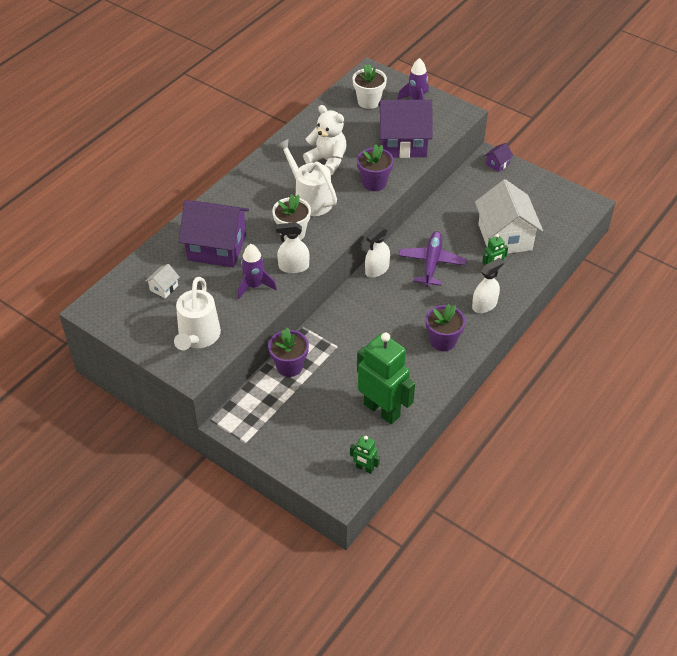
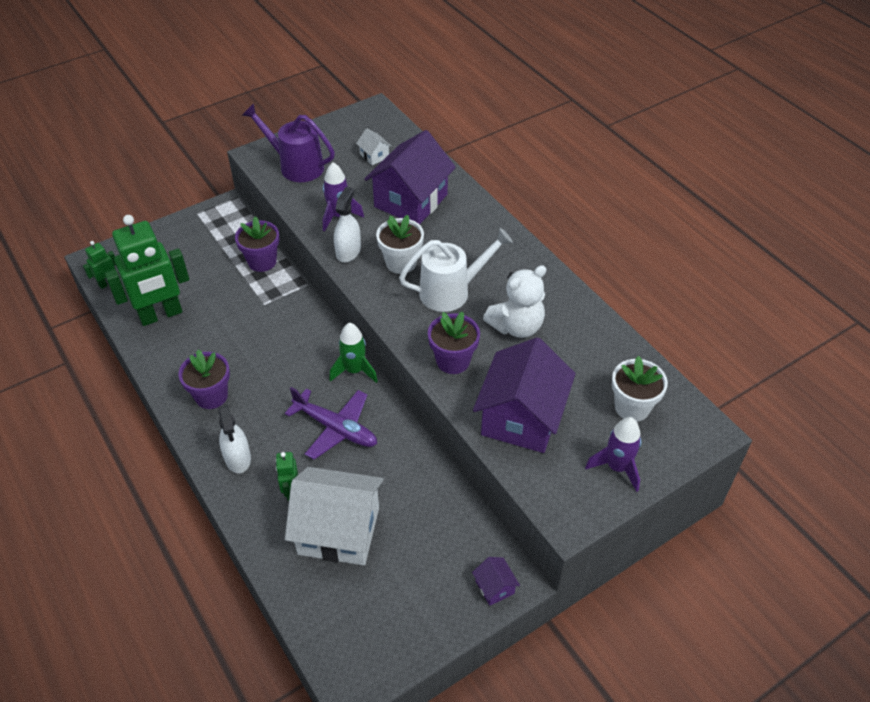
camera: 110 degrees right, 0 degrees up
white watering can [174,277,221,350] -> purple watering can [242,103,335,182]
white spray bottle [365,226,390,278] -> green rocket [329,323,378,383]

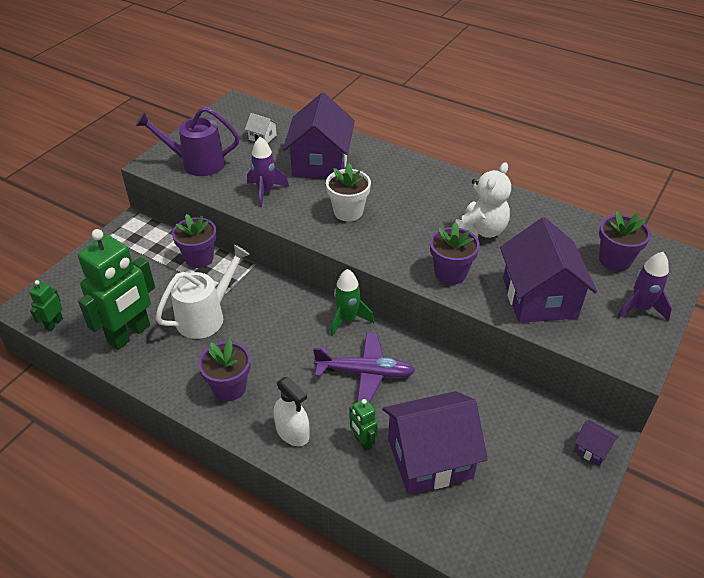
camera: 25 degrees left, 5 degrees down
white house [285,467,384,565] -> purple house [383,391,488,494]
white spray bottle [334,187,361,262] -> none
white watering can [399,228,513,312] -> white watering can moved to [155,245,250,339]
white flower pot [612,356,668,422] -> purple flower pot [599,211,651,271]

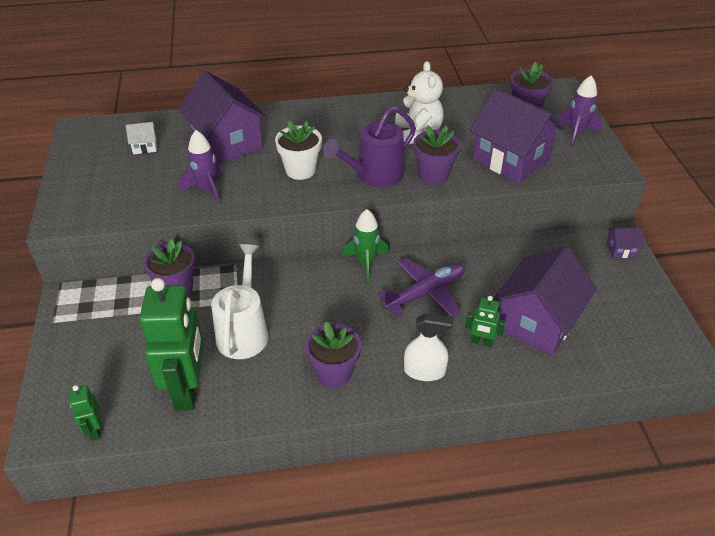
camera: 40 degrees left, 0 degrees up
purple watering can [136,107,239,176] -> purple watering can moved to [323,106,416,187]

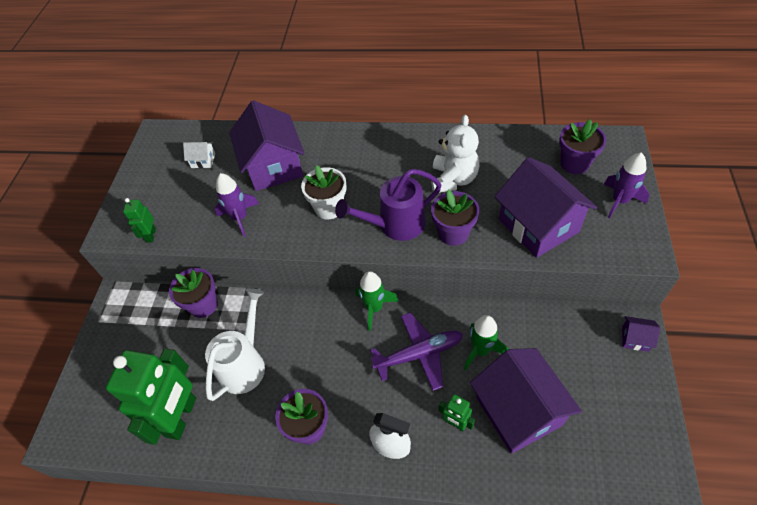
camera: 20 degrees right, 10 degrees up
green robot [69,385,101,441] -> green robot moved to [123,198,156,243]
purple house [492,246,597,356] -> purple house turned 75 degrees counterclockwise [470,348,582,454]
none -> green rocket [464,315,508,371]

